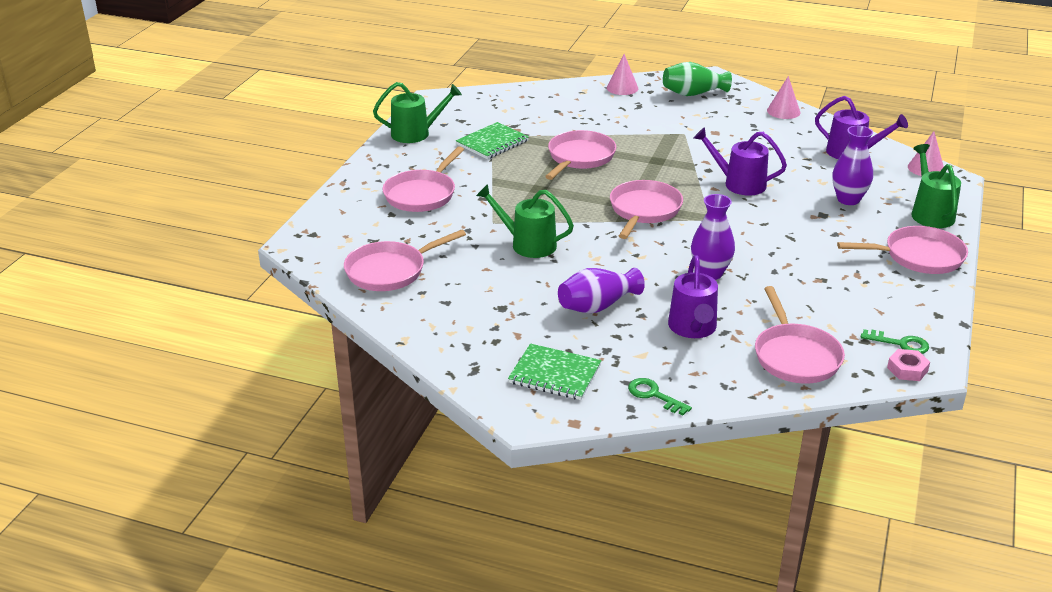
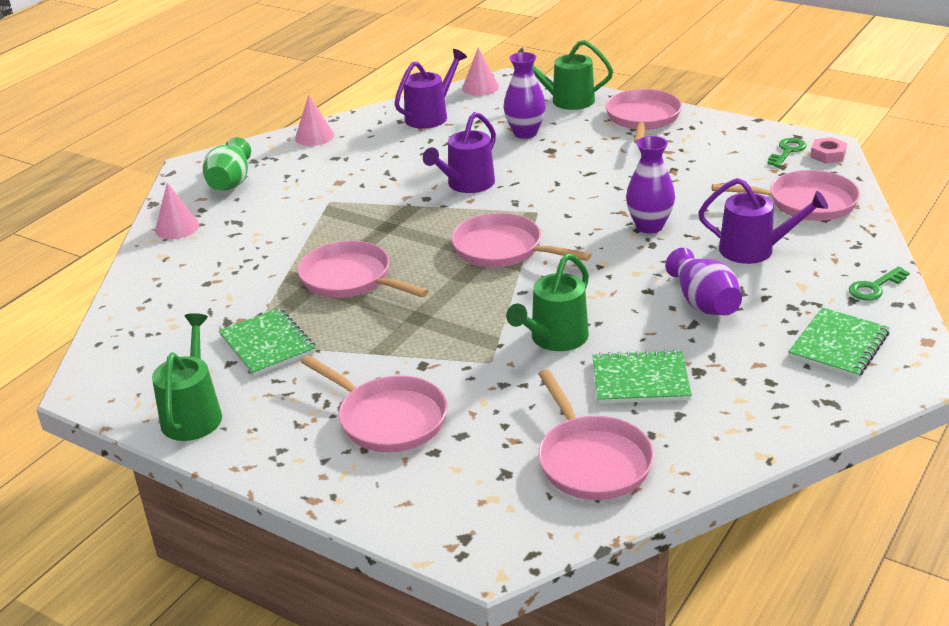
camera: 75 degrees left, 0 degrees up
none -> green notebook [593,349,692,404]

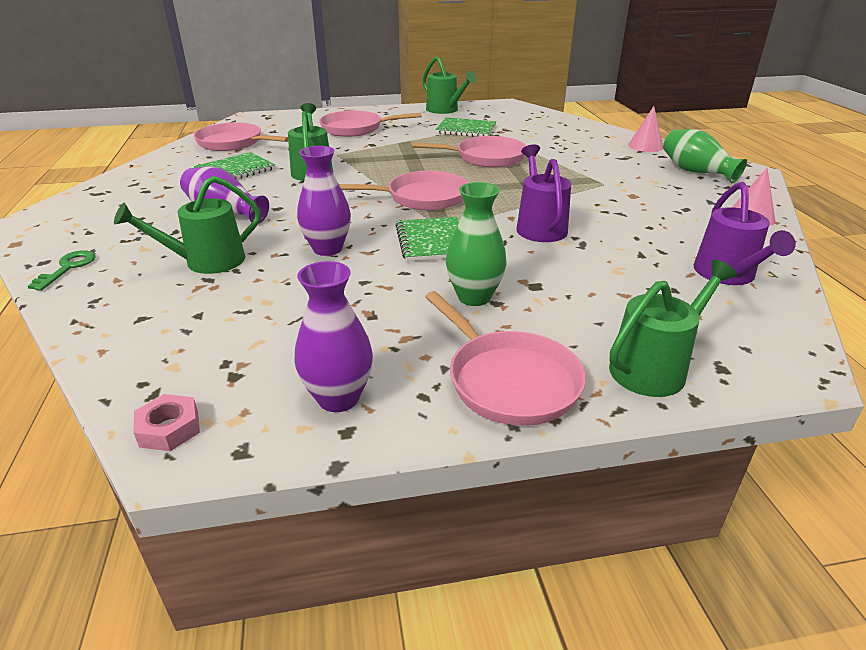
camera: 135 degrees right, 0 degrees up
pink cone [462,47,499,96] -> none
purple vase [503,52,546,139] -> purple vase moved to [294,261,373,412]
purple watering can [698,178,828,264] -> green watering can [114,176,261,274]
pink pan [712,170,860,221] -> none
green key [767,138,807,167] -> none
green notebook [788,307,890,378] -> green notebook moved to [395,217,459,262]
none -> green vase [446,182,507,306]

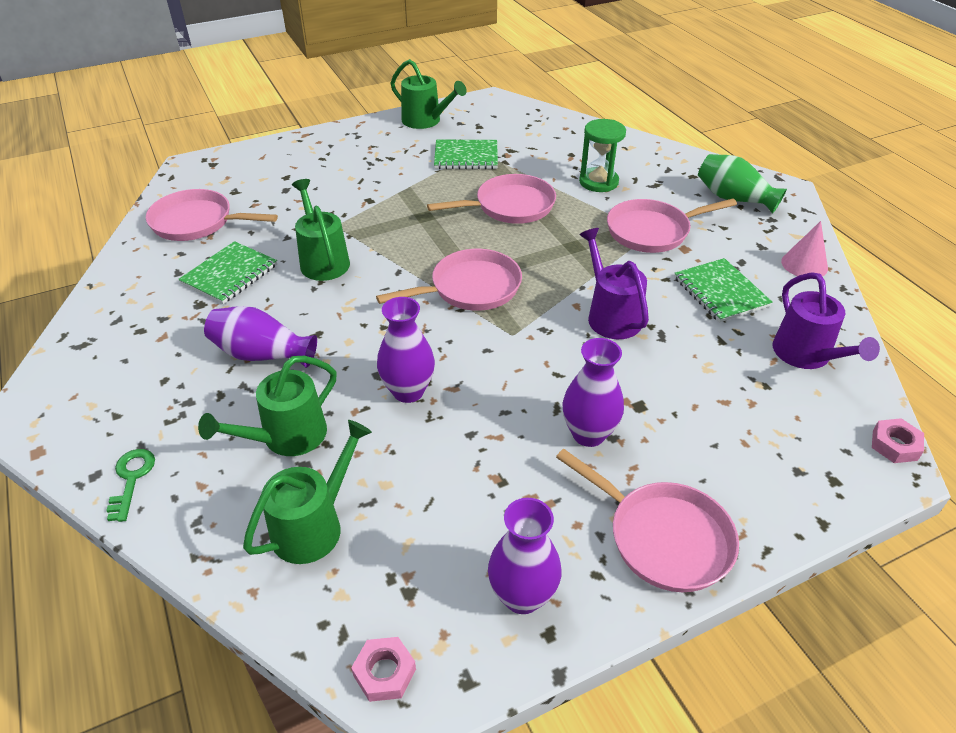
camera: 15 degrees left, 10 degrees up
pink pan [319,111,422,137] -> pink pan moved to [607,198,737,253]
green notebook [395,217,459,262] -> green notebook moved to [674,258,773,323]
green vase [446,182,507,306] -> purple vase [562,338,624,447]
green watering can [609,260,737,397] -> green watering can moved to [243,420,372,564]
pink cone [628,106,663,152] -> none
none -> green hourglass [579,119,626,192]
none -> pink nut [872,418,924,463]

